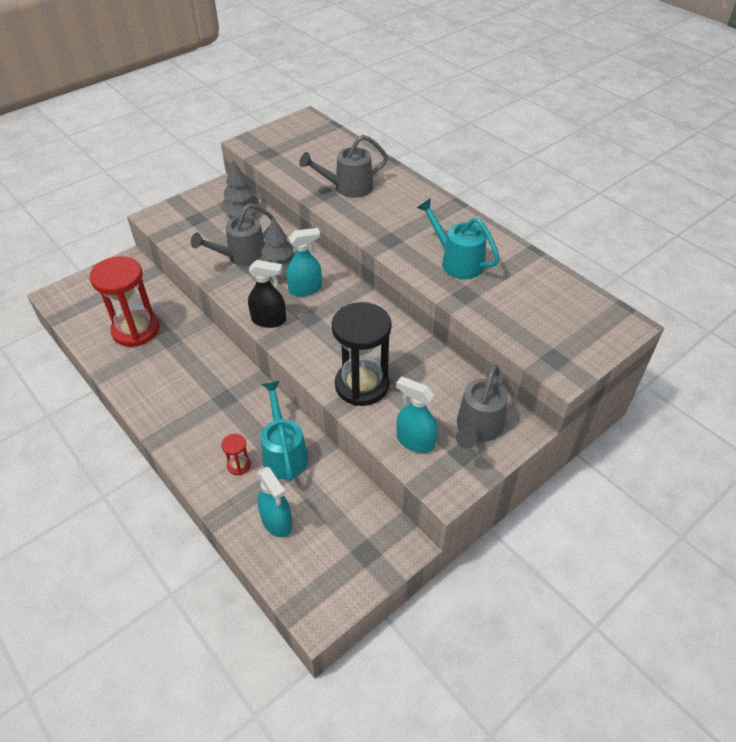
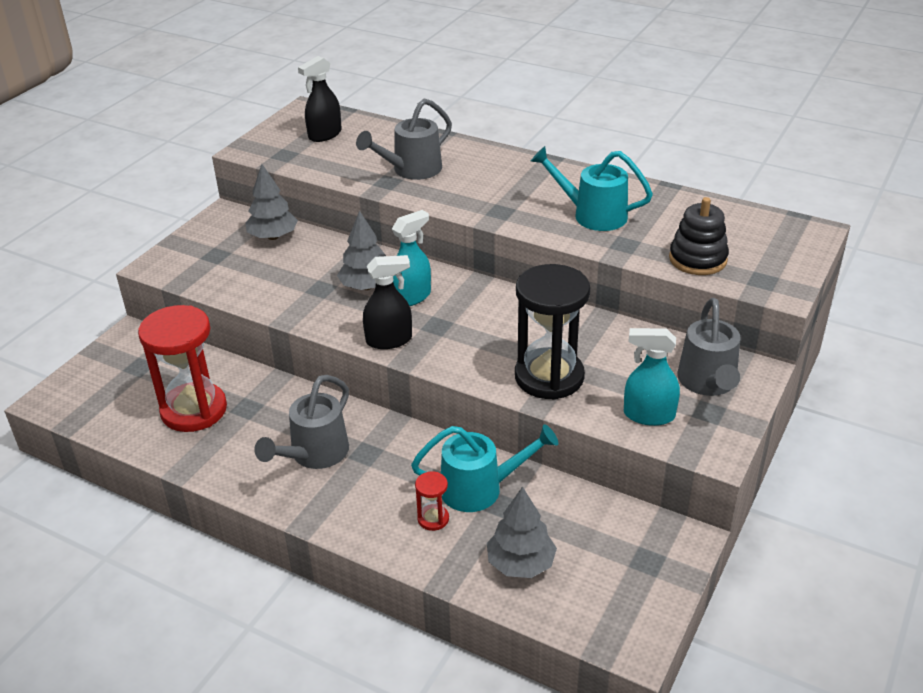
camera: 20 degrees left, 10 degrees down
grey watering can [191,204,273,267] -> grey watering can moved to [254,375,349,469]
turquoise spray bottle [257,467,292,537] -> grey tree [487,486,557,578]
turquoise watering can [261,381,308,481] -> turquoise watering can turned 120 degrees clockwise [411,424,558,512]
none -> black spray bottle [298,56,342,142]
none -> black stacking toy [669,197,729,275]

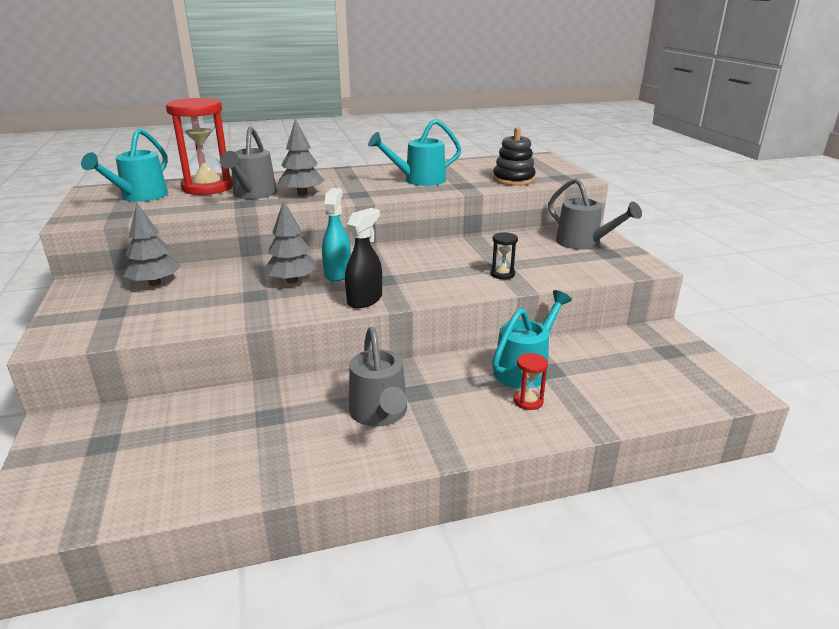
camera: 45 degrees left, 10 degrees down
red hourglass [138,305,227,432] -> red hourglass moved to [166,98,233,195]
black spray bottle [298,56,342,142] -> turquoise watering can [81,128,168,202]
grey tree [487,486,557,578] -> grey tree moved to [278,118,325,196]
black hourglass [515,264,590,400] -> black hourglass [490,232,518,279], size x0.43
turquoise spray bottle [624,328,680,426] -> none

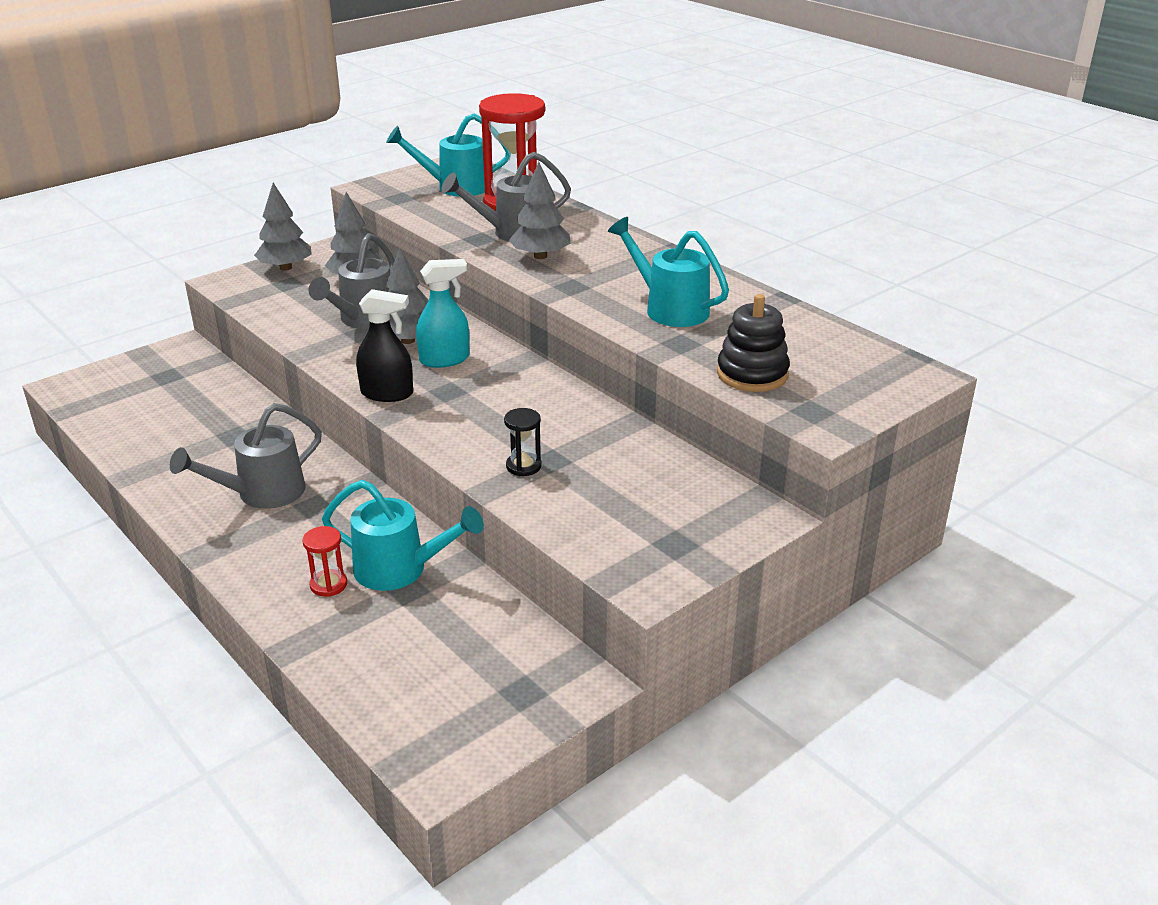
camera: 65 degrees right, 5 degrees up
grey watering can [548,178,642,250] -> grey watering can moved to [309,233,395,329]
none -> grey tree [254,183,312,271]

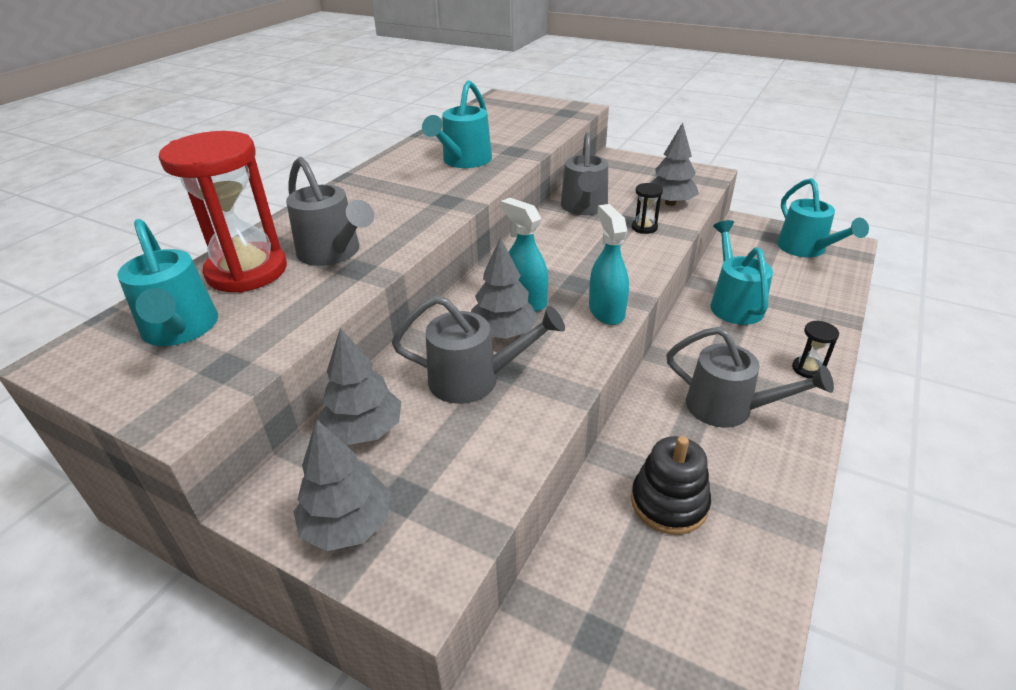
camera: 110 degrees left, 5 degrees up
red hourglass [302,526,347,597] -> none
black spray bottle [356,289,413,402] -> turquoise spray bottle [589,204,629,325]
grey tree [509,162,570,259] -> grey tree moved to [651,123,699,206]
black stacking toy [717,294,790,392] -> black stacking toy moved to [631,436,711,535]
none -> grey watering can [561,132,608,215]
none -> turquoise watering can [777,178,869,257]
none -> black hourglass [792,320,839,379]

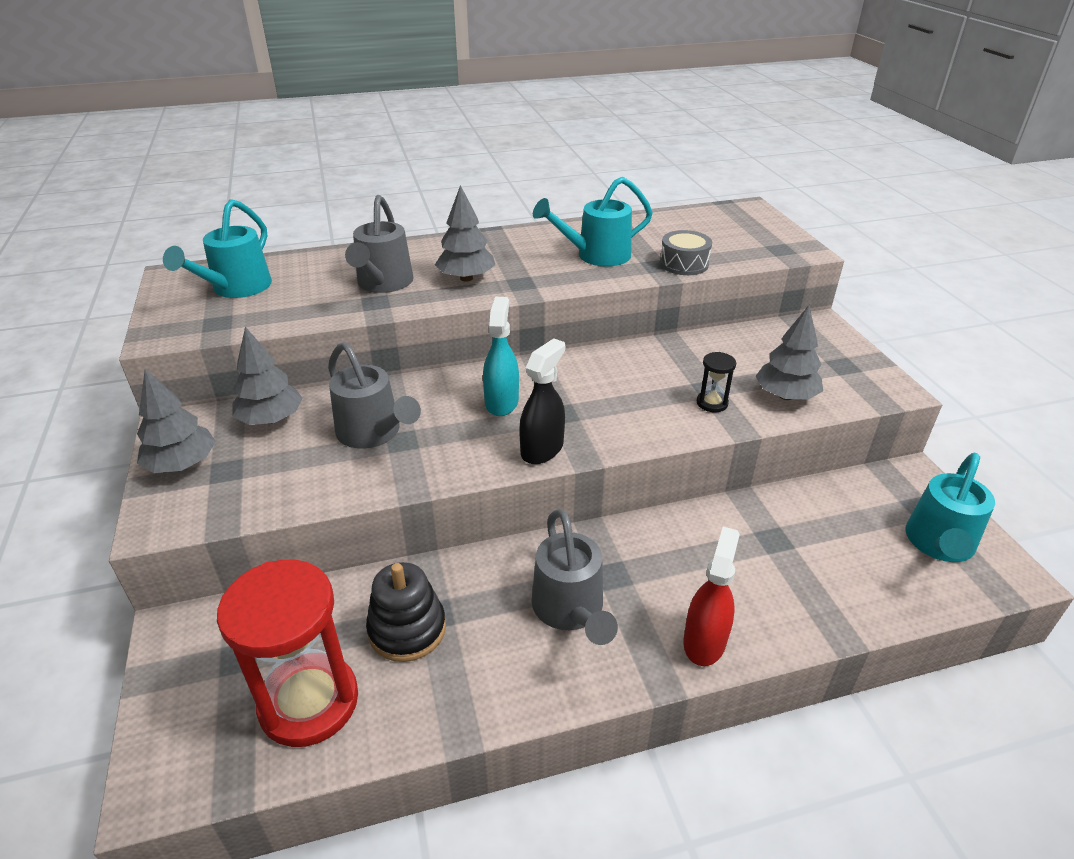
camera: 45 degrees right, 0 degrees up
red hourglass [159,131,287,293] -> red hourglass moved to [217,559,358,747]
grey tree [471,237,538,339] -> grey tree moved to [435,185,495,282]
grey watering can [561,132,608,215] -> none
turquoise spray bottle [589,204,629,325] -> black spray bottle [519,338,565,464]
turquoise watering can [711,220,773,325] -> none
black hourglass [792,320,839,379] -> red spray bottle [683,527,740,666]
none -> grey drum [660,230,712,275]

